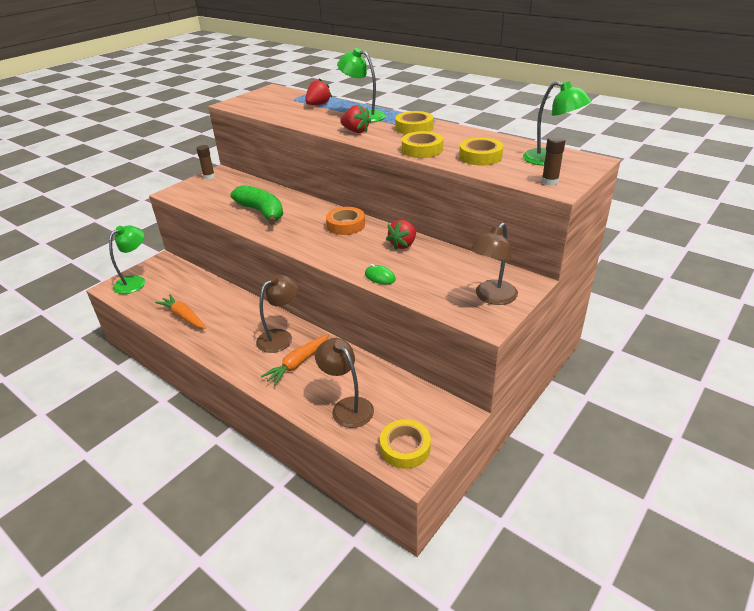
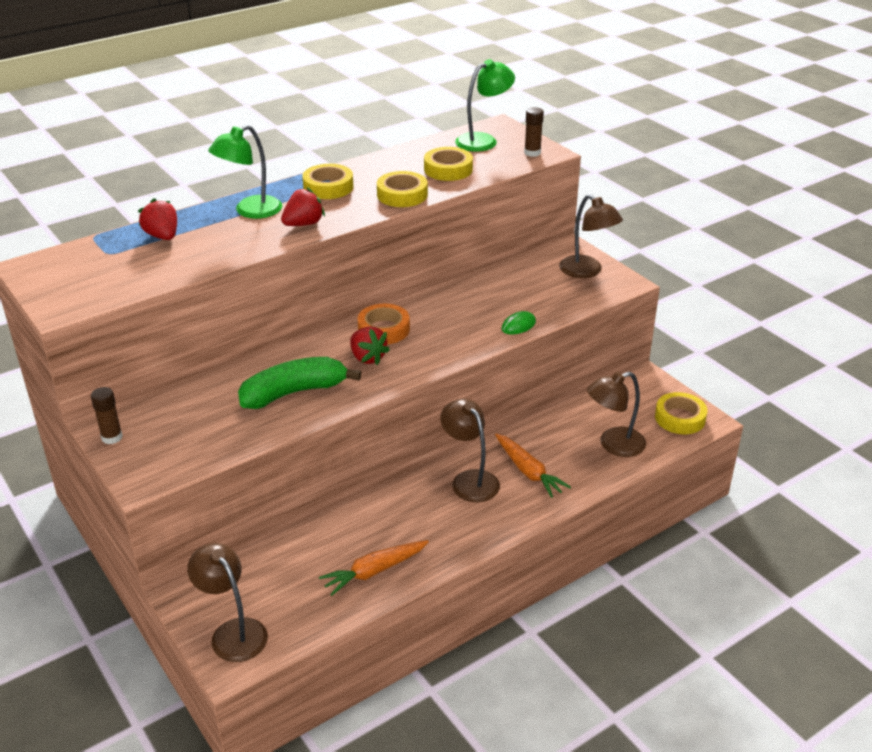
camera: 75 degrees left, 0 degrees up
green lamp [109,225,145,294] -> brown lamp [187,543,268,662]
red strawberry [386,220,416,250] -> red strawberry moved to [350,326,390,365]

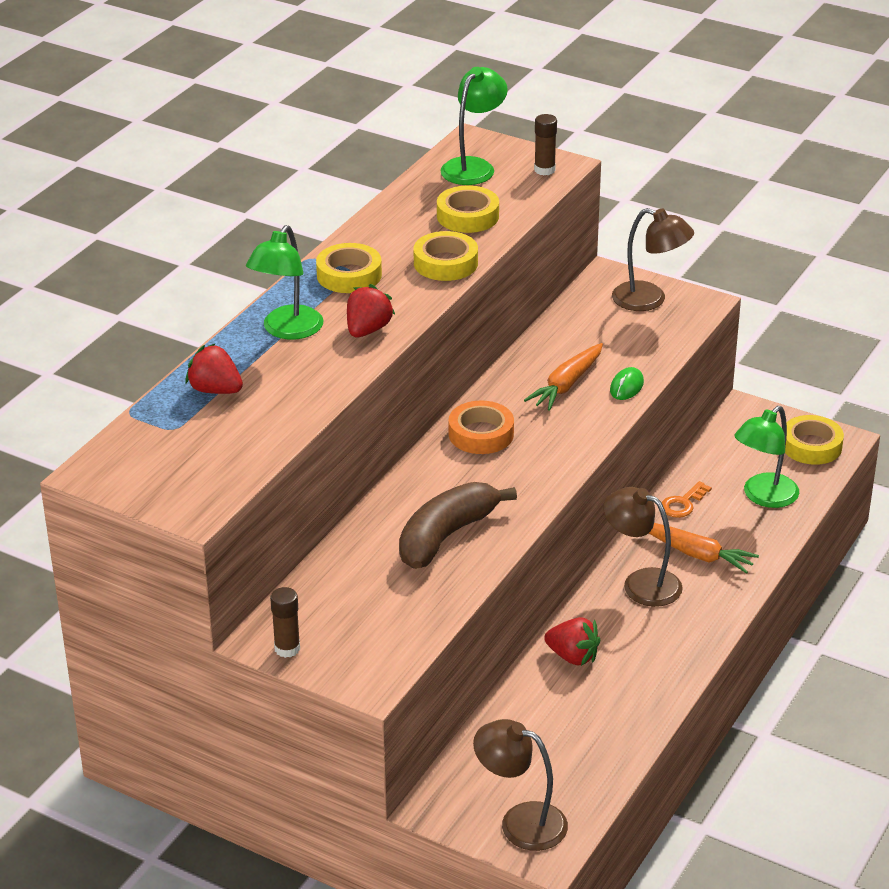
camera: 25 degrees left, 0 degrees up
green banana [238,357,361,409] -> brown banana [399,482,517,569]
orange carrot [319,540,429,596] -> orange carrot moved to [524,343,603,411]
red strawberry [350,326,390,365] -> red strawberry moved to [544,617,600,666]
brown lamp [587,372,646,457] -> green lamp [734,406,799,508]
none -> orange key [662,481,712,518]

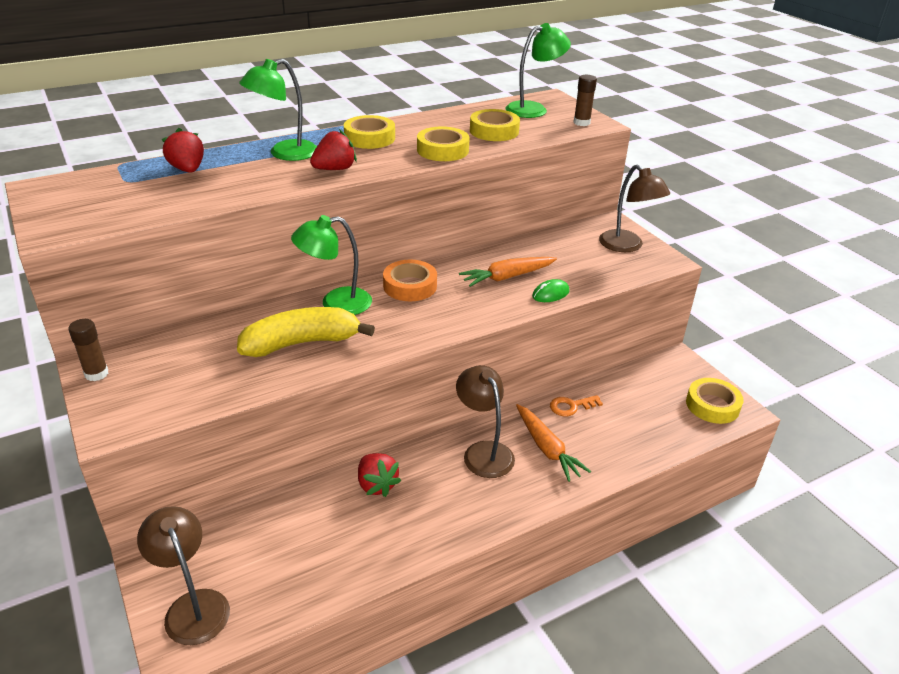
camera: 30 degrees right, 0 degrees up
brown banana [399,482,517,569] -> yellow banana [237,307,375,357]
green lamp [734,406,799,508] -> green lamp moved to [291,215,372,315]

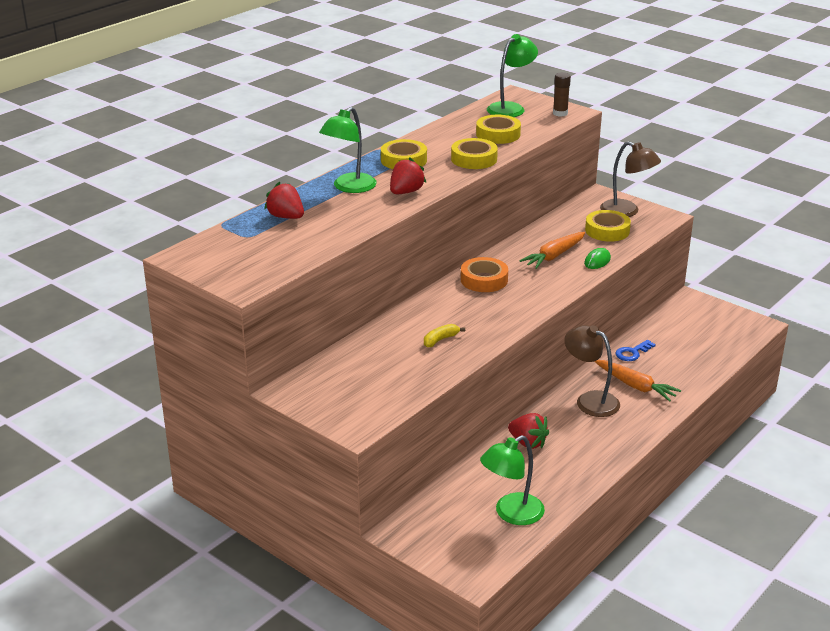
camera: 20 degrees left, 5 degrees down
brown glue stick [68,319,108,381] -> none
brown lamp [137,506,230,645] -> none
yellow banana [237,307,375,357] -> yellow banana [424,324,465,348], size x0.44
green lamp [291,215,372,315] -> green lamp moved to [480,435,545,525]
orange key [550,395,603,416] -> blue key [616,340,656,361]
yellow tape [686,378,743,424] -> yellow tape moved to [585,210,631,242]

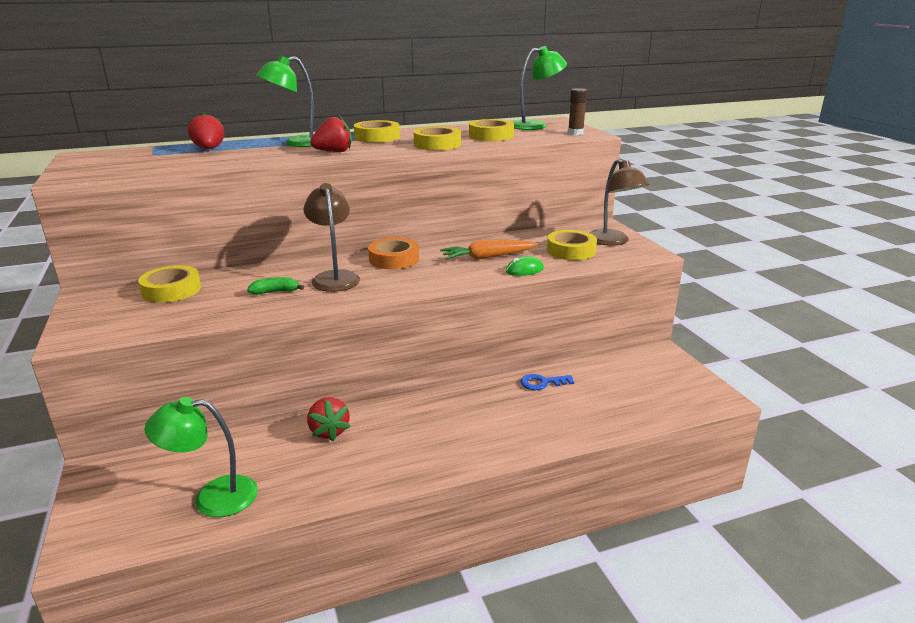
camera: 30 degrees right, 5 degrees down
yellow banana [424,324,465,348] -> green banana [247,277,304,295]
brown lamp [564,325,620,417] -> brown lamp moved to [304,183,360,292]
orange carrot [594,360,681,402] -> none
none -> yellow tape [138,265,201,303]

